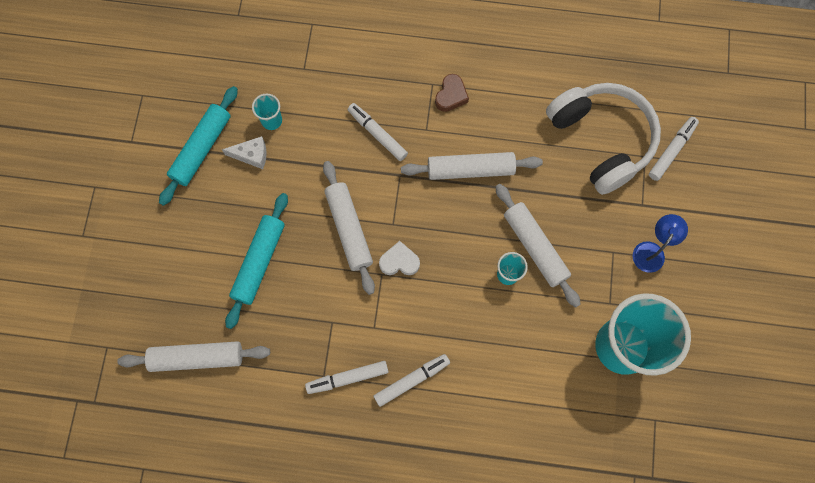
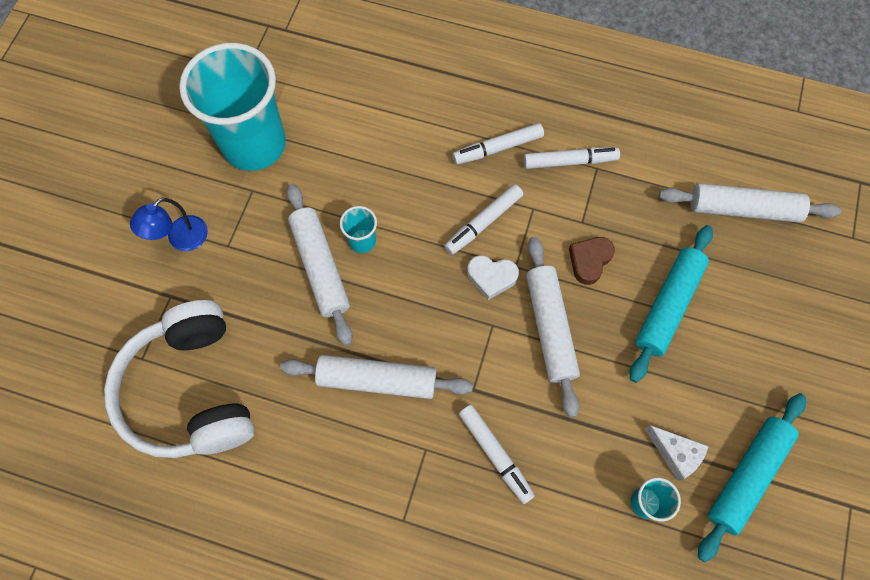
camera: 170 degrees left, 5 degrees down
white cheese [222,136,267,169] -> white cheese turned 150 degrees counterclockwise [645,425,709,481]
brown heart [435,74,469,112] -> brown heart moved to [569,237,615,285]
white marker [649,117,699,181] -> white marker moved to [444,184,523,255]

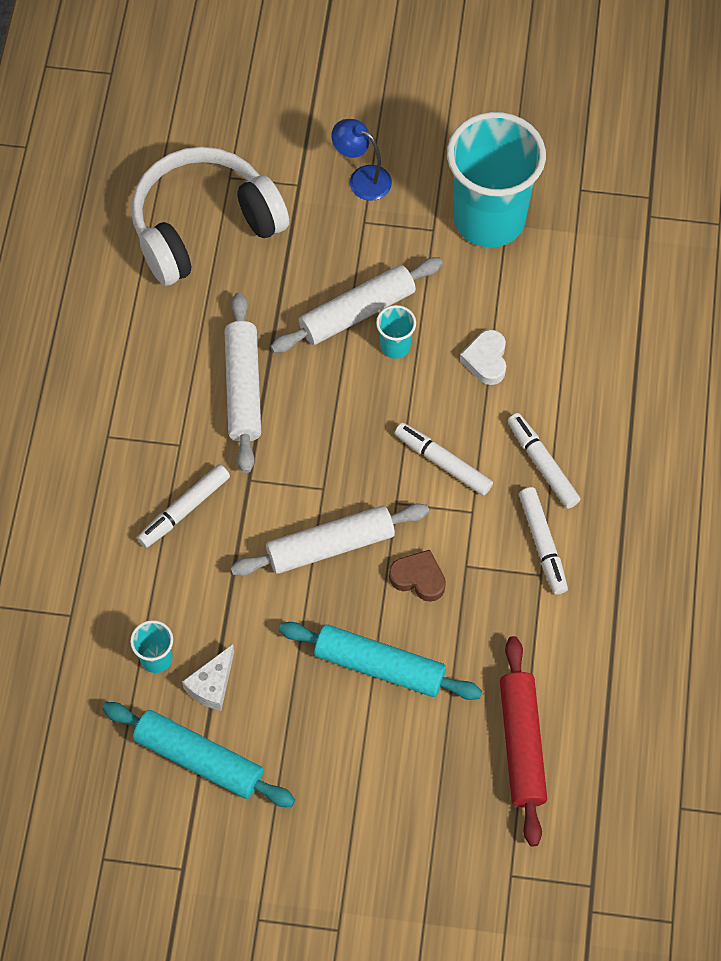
camera: 80 degrees right, 5 degrees down
white heart [467,255,519,300] -> white heart moved to [460,330,506,385]
white rolling pin [659,183,841,223] -> red rolling pin [500,636,547,847]

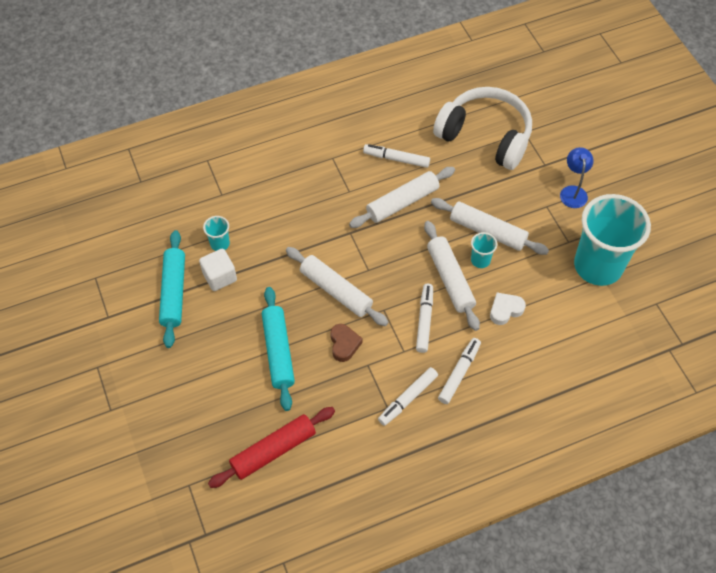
camera: 60 degrees right, 5 degrees down
white marker [137,464,230,548] -> white marker moved to [363,144,430,168]
white cheese [182,644,234,711] -> white cube [199,249,237,291]
none -> white rolling pin [424,221,480,331]

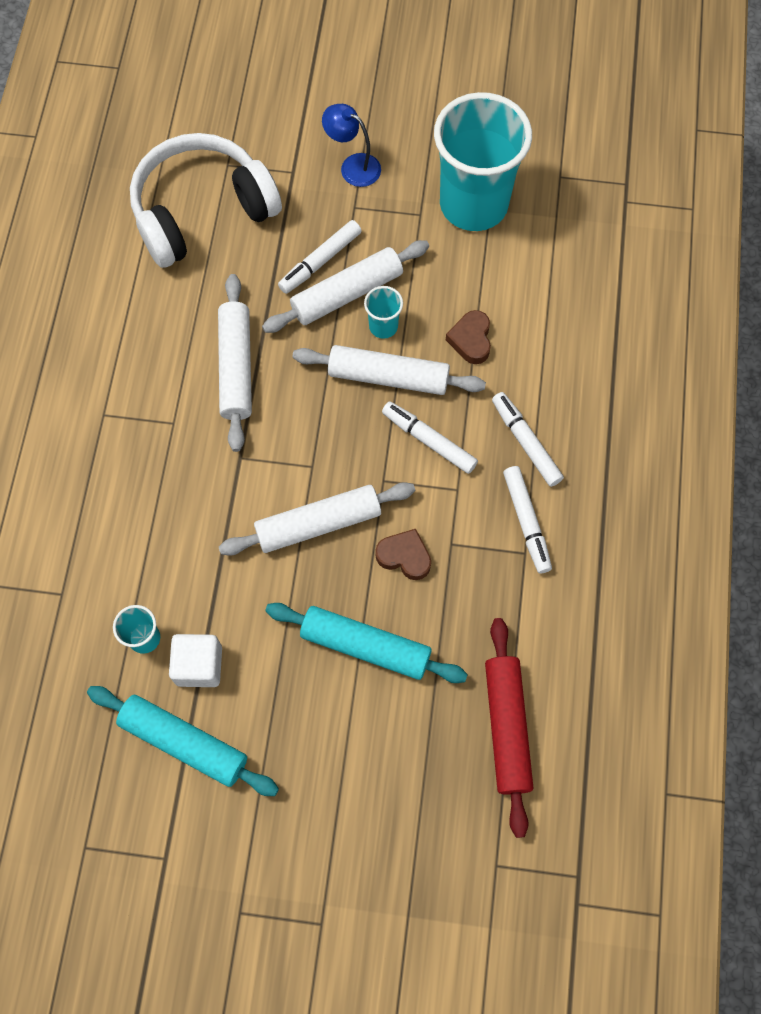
camera: 60 degrees left, 10 degrees up
white marker [363,144,430,168] -> white marker moved to [278,220,362,294]
white heart [490,293,526,325] -> brown heart [446,310,491,364]

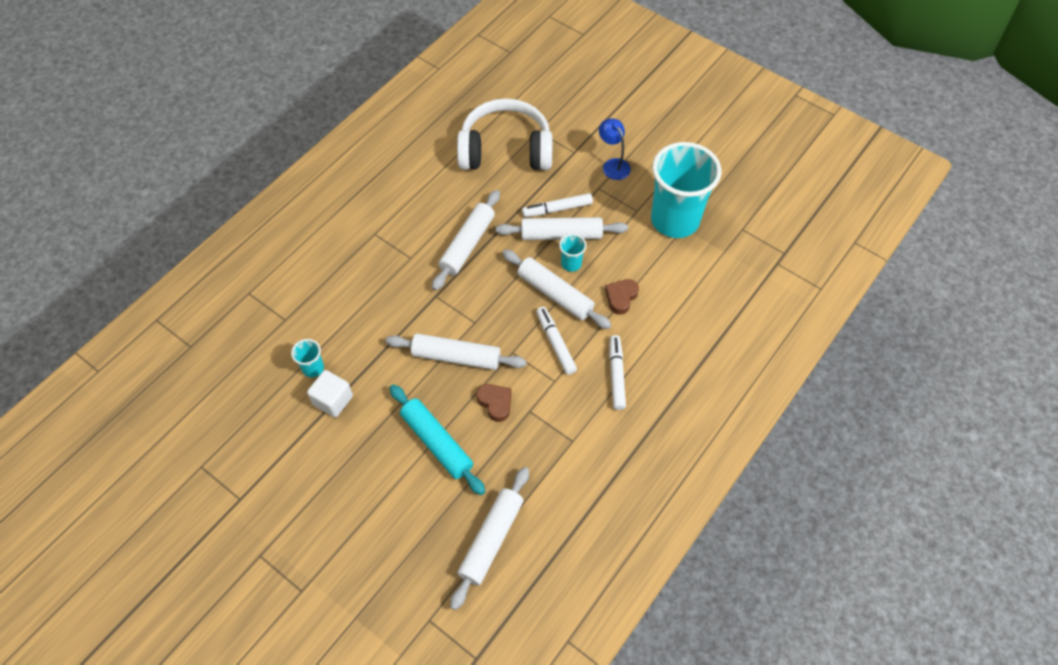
camera: 30 degrees right, 10 degrees down
turquoise rolling pin [87,686,279,796] -> none
red rolling pin [485,618,534,838] -> white rolling pin [450,467,529,610]
white marker [503,466,552,574] -> none

